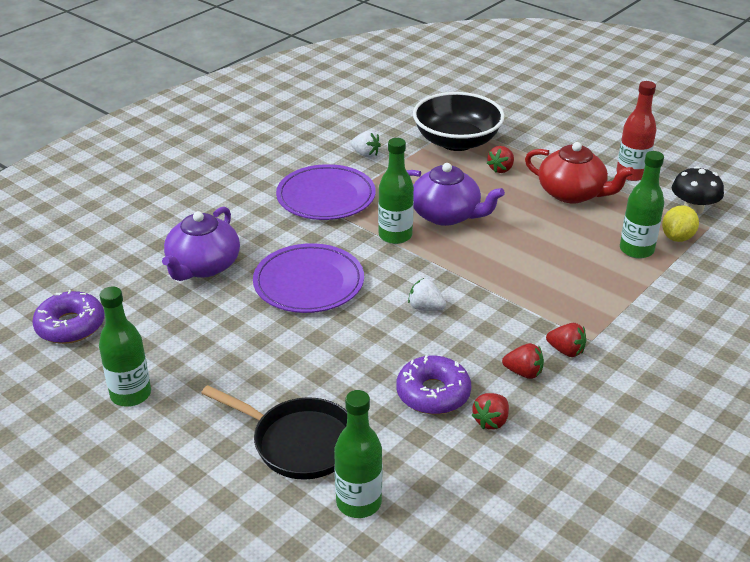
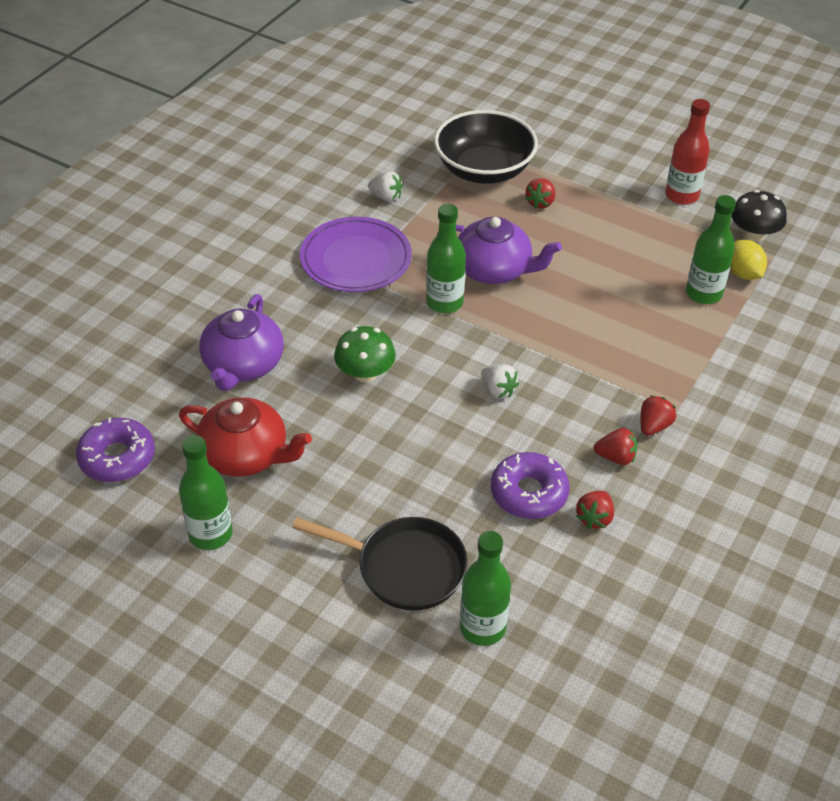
camera: 10 degrees left, 10 degrees up
purple plate [253,243,364,313] -> green mushroom [334,326,396,382]
white strawberry [408,278,446,311] -> white strawberry turned 150 degrees counterclockwise [481,364,519,399]
red teapot [525,142,634,203] -> red teapot moved to [179,397,312,477]
red strawberry [546,323,586,357] -> red strawberry turned 75 degrees counterclockwise [640,395,676,436]
yellow lemon [662,205,699,242] -> yellow lemon turned 45 degrees counterclockwise [730,240,767,280]

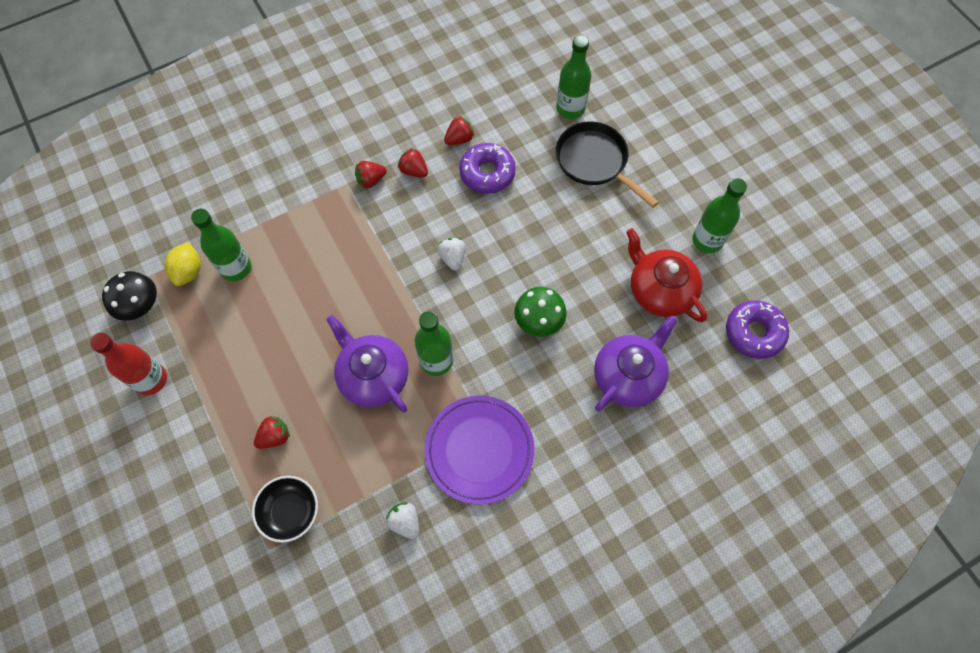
camera: 150 degrees left, 20 degrees up
black bowl [434,110,538,184] -> black bowl [252,476,318,543], size x0.58

